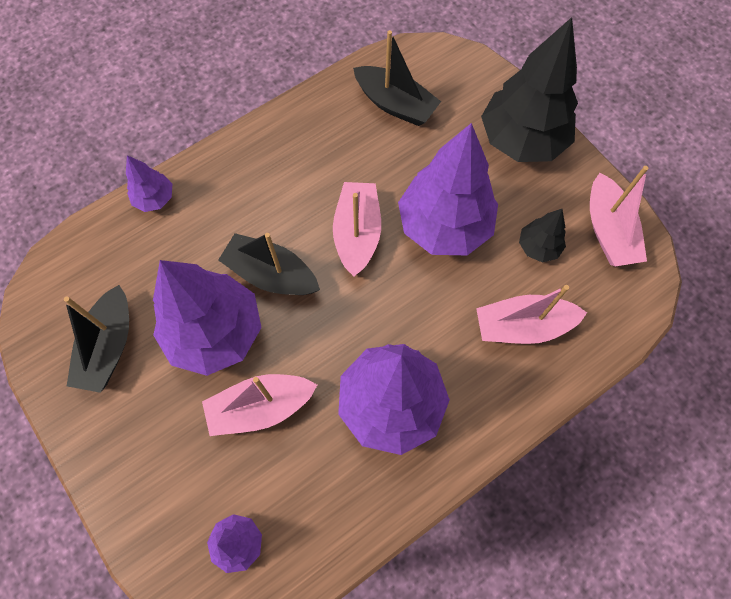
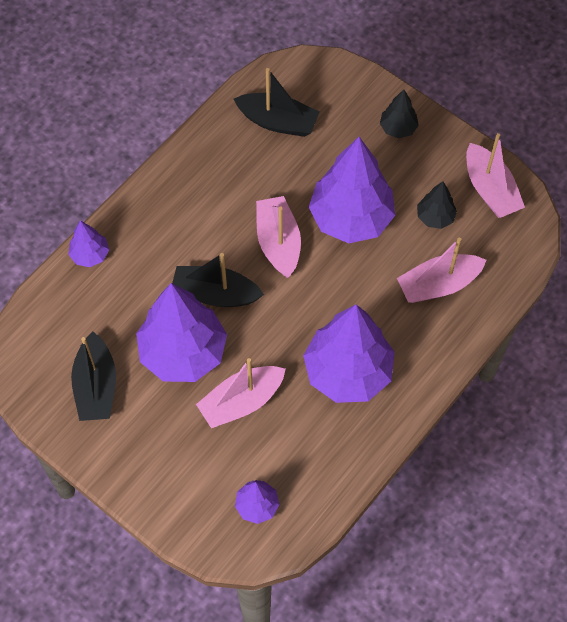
camera: 15 degrees left, 5 degrees down
black tree [481,17,578,162] -> black tree [380,89,419,138], size x0.47

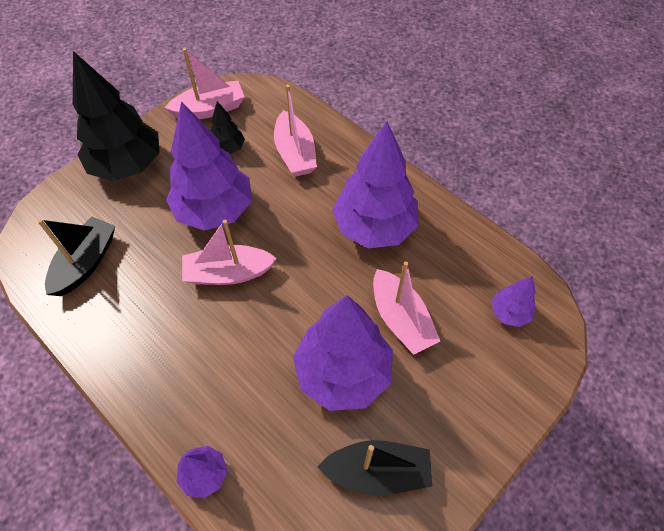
camera: 85 degrees left, 5 degrees down
black boat [172,253,264,307] -> none
black tree [380,89,419,138] -> black tree [73,51,160,181], size x2.13

